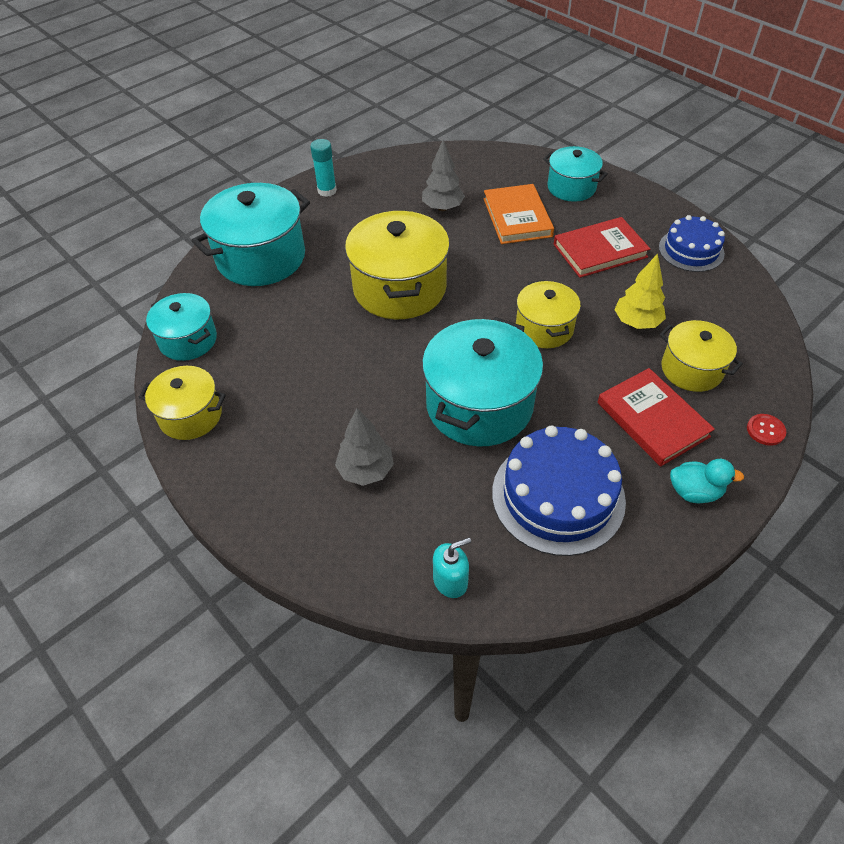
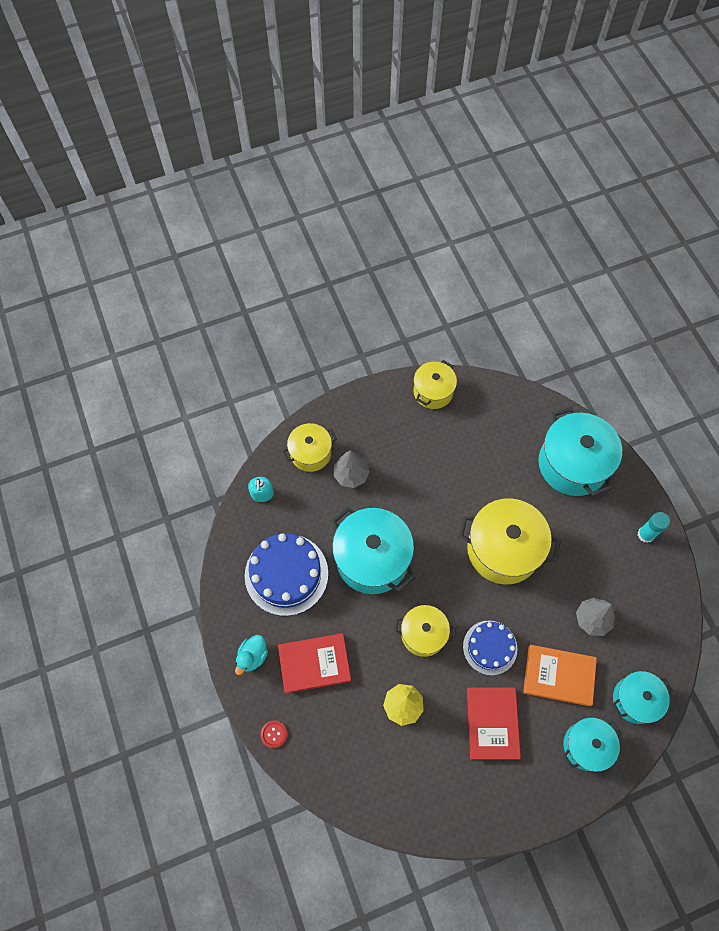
camera: 110 degrees right, 15 degrees up
turquoise pot [146,293,217,361] -> turquoise pot moved to [612,671,673,724]
blue cake [659,215,725,272] -> blue cake moved to [463,620,517,675]
yellow pot [659,320,743,392] -> yellow pot moved to [282,423,337,472]

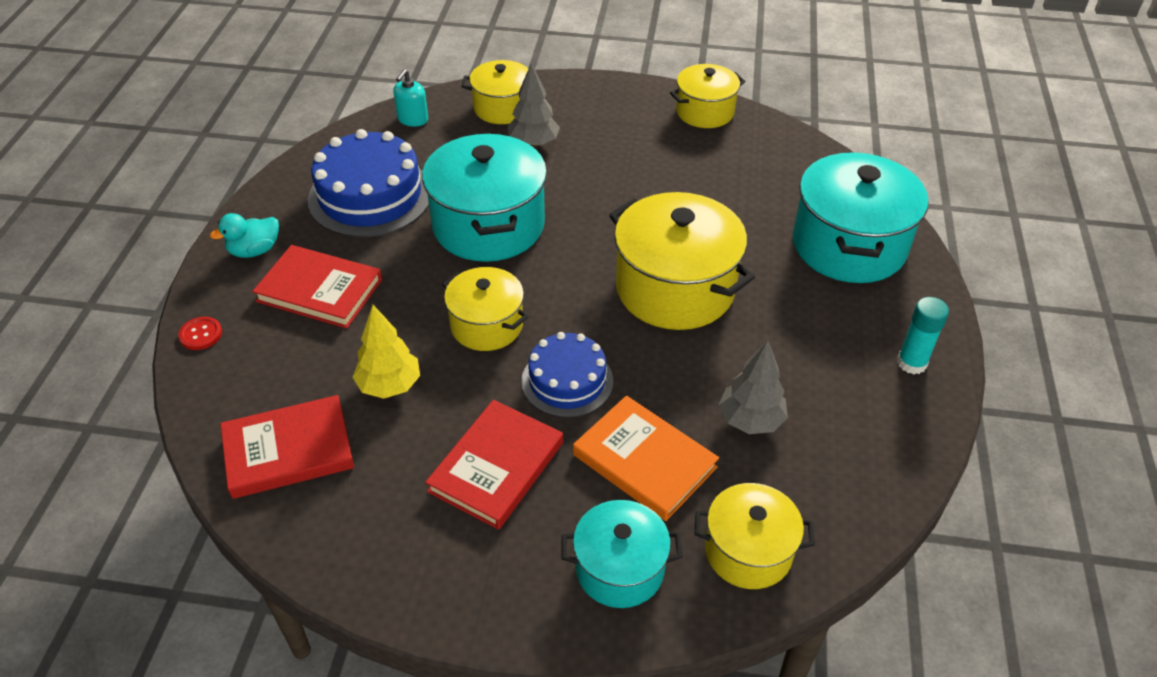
camera: 30 degrees right, 20 degrees down
turquoise pot [612,671,673,724] -> yellow pot [695,483,815,589]
none -> red book [220,395,354,499]

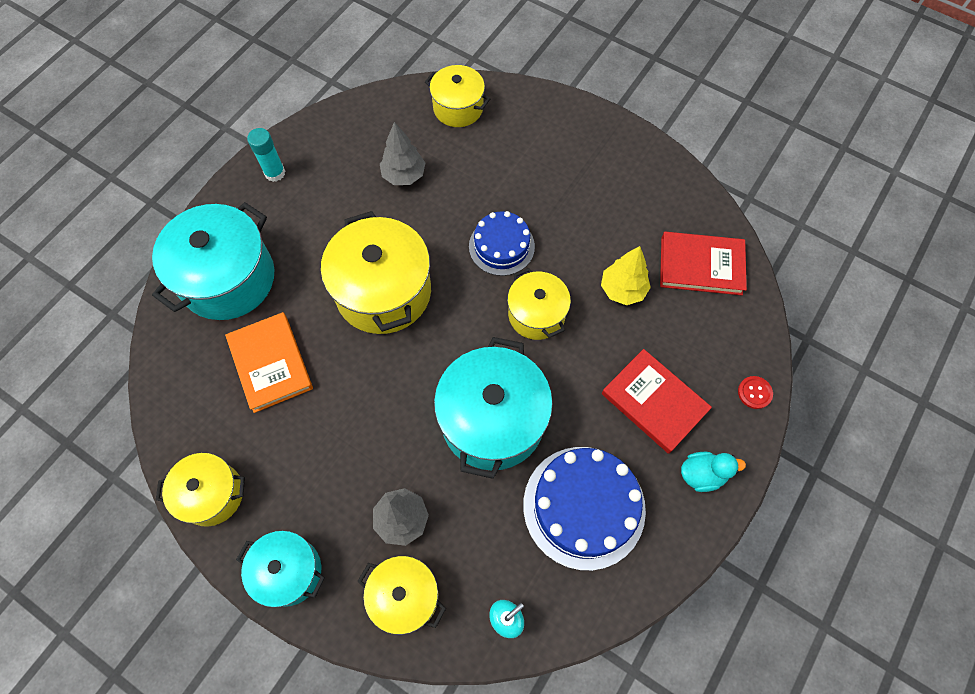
camera: 155 degrees left, 20 degrees up
red book [425,400,563,530] -> none
turquoise pot [561,500,683,608] -> turquoise pot moved to [236,531,325,608]
orange book [573,395,719,521] -> orange book moved to [225,312,313,413]

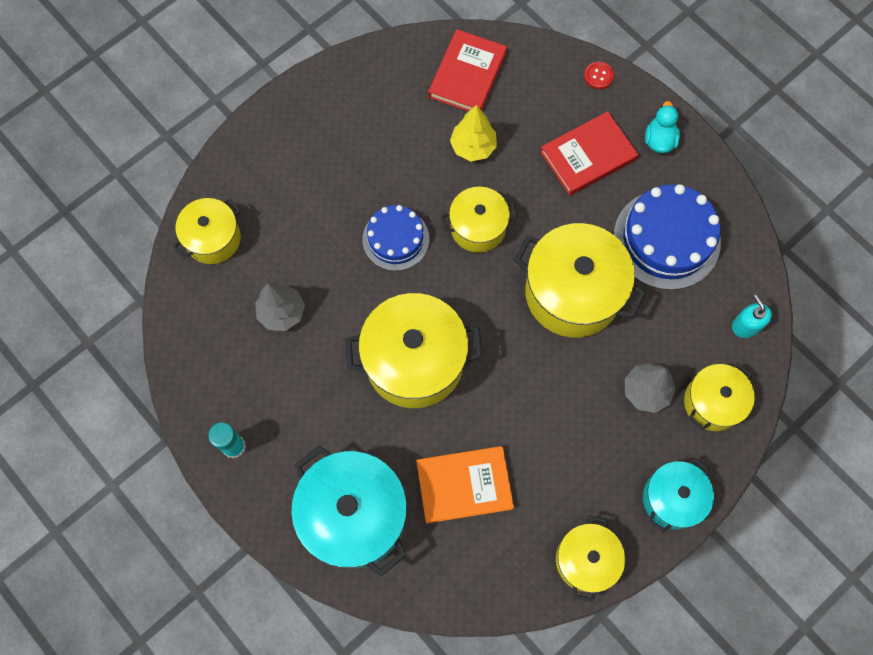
camera: 75 degrees left, 5 degrees up
turquoise pot [434,337,553,479] -> yellow pot [514,223,646,337]

